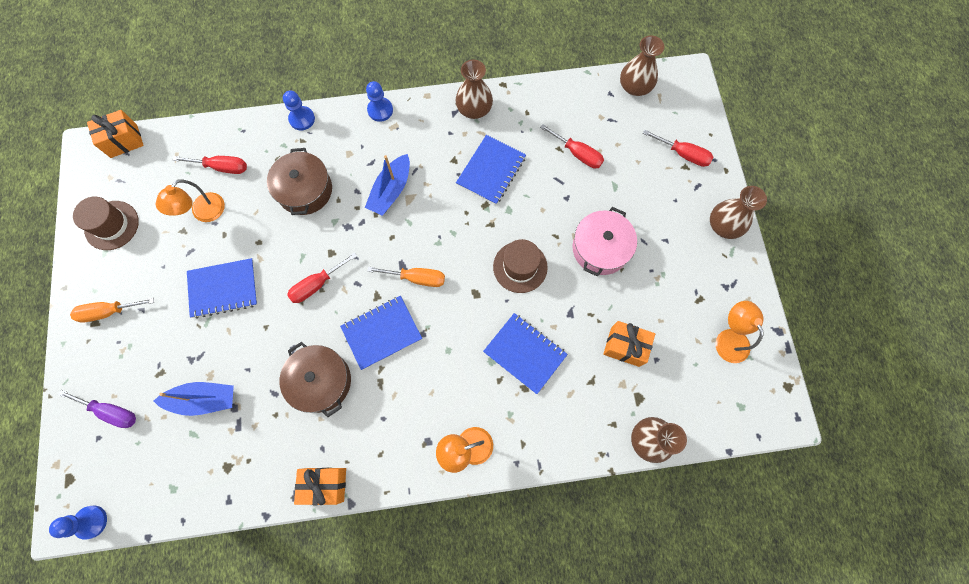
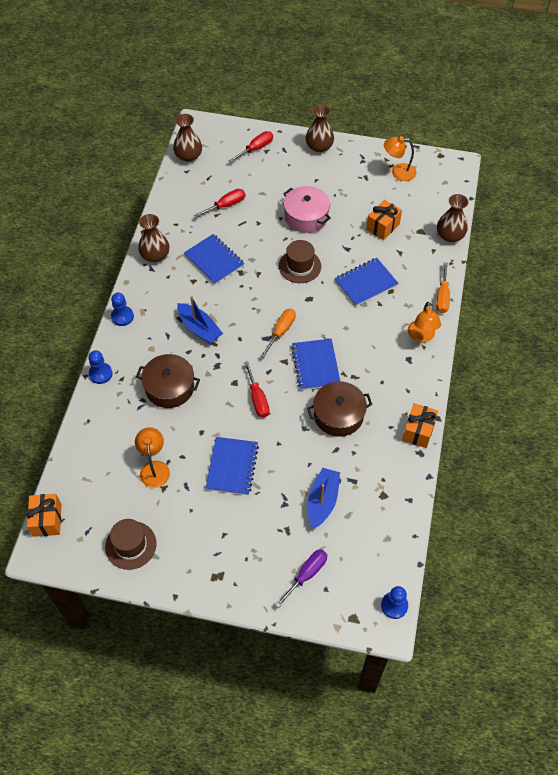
camera: 70 degrees left, 15 degrees down
orange screwdriver [70,298,154,322] -> orange screwdriver moved to [436,262,450,313]
orange lamp [156,179,225,222] -> orange lamp turned 150 degrees counterclockwise [135,427,170,488]
red screwdriver [173,156,247,174] -> none

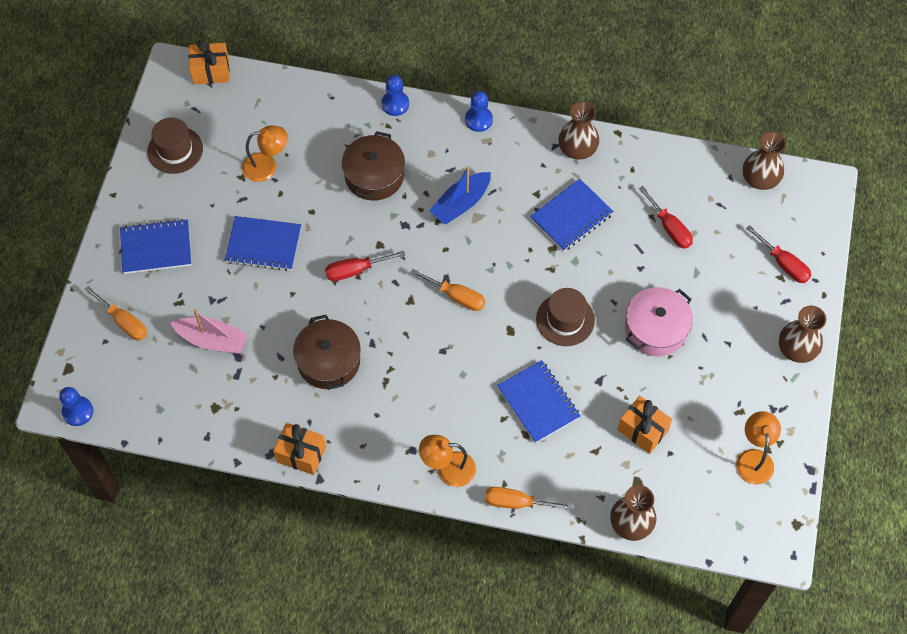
camera: 90 degrees right, 5 degrees up
purple screwdriver [275,549,327,608] -> orange screwdriver [84,286,147,340]
blue notebook [291,339,340,390] -> blue notebook moved to [120,219,191,274]
blue boat [308,468,340,529] -> pink boat [171,309,248,354]

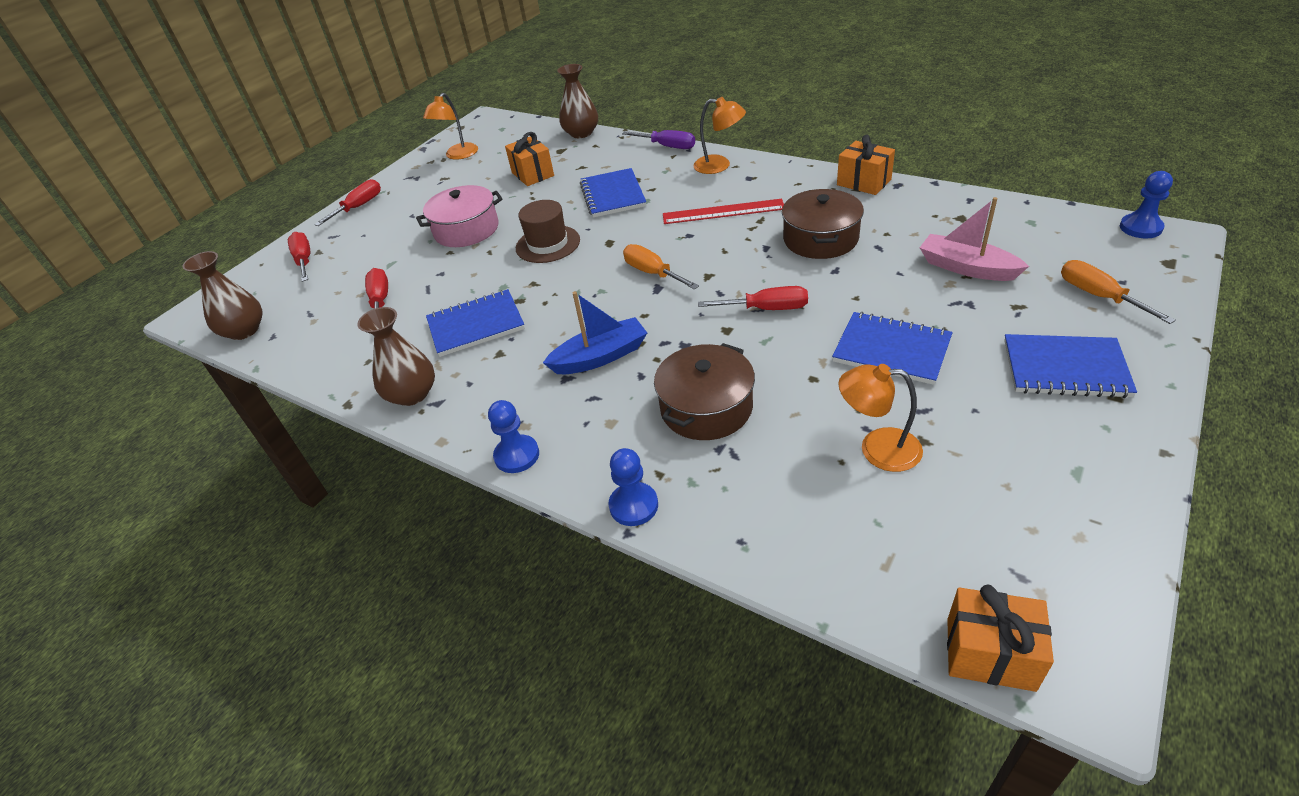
camera: 155 degrees left, 20 degrees down
brown hat [147,117,203,174] -> none
orange screwdriver [485,487,573,510] -> purple screwdriver [622,130,695,149]
brown vase [779,306,826,363] -> red screwdriver [314,179,381,226]
none -> red ruler [663,199,784,224]

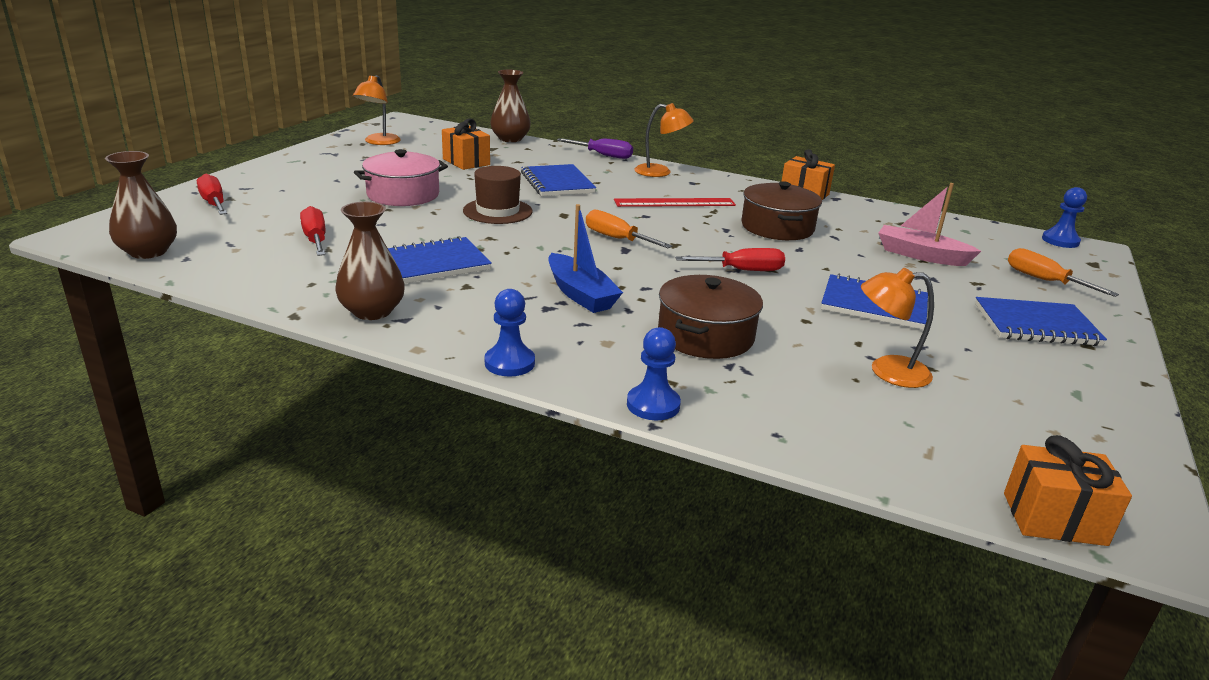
camera: 15 degrees left, 15 degrees down
red screwdriver [314,179,381,226] -> none
blue boat [543,291,647,374] -> blue boat turned 90 degrees clockwise [548,204,623,313]

